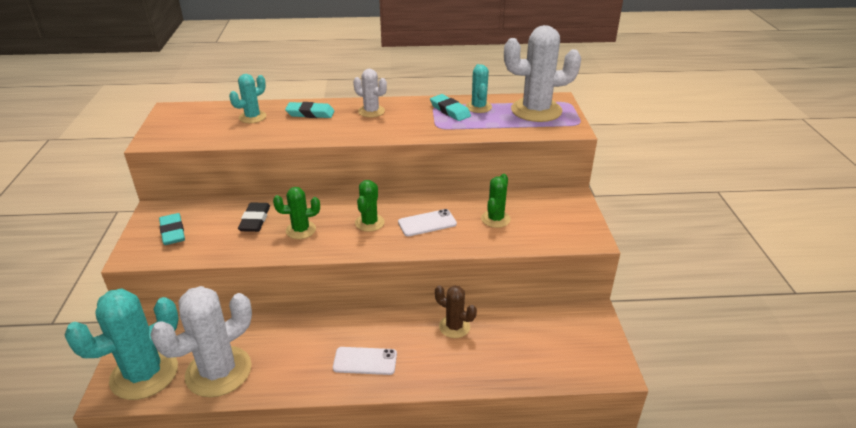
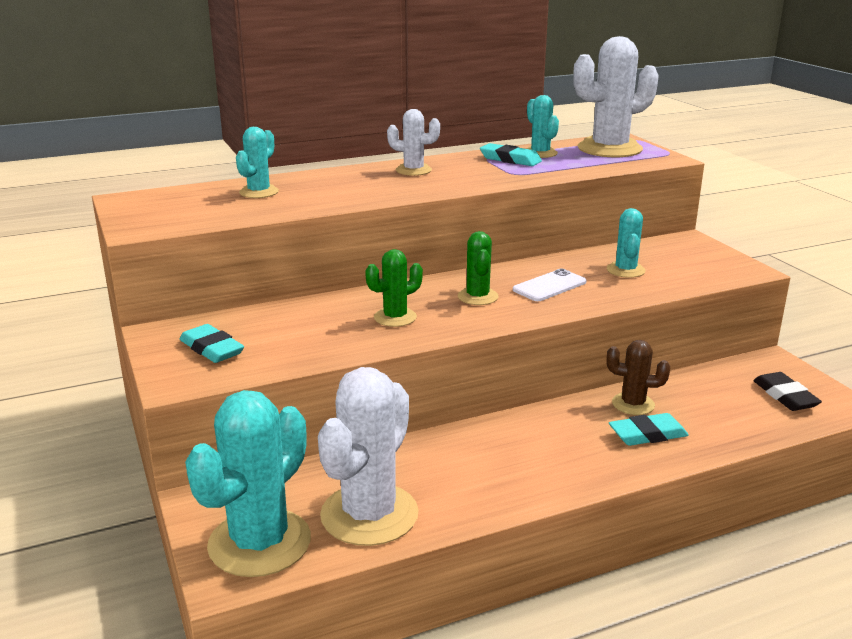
camera: 20 degrees left, 10 degrees down
black eraser [238,202,270,232] -> black eraser moved to [753,372,822,411]
turquoise eraser [285,102,334,118] -> turquoise eraser moved to [609,413,689,446]
white phone [333,347,397,375] -> none
green cactus [481,174,511,228] -> turquoise cactus [607,208,646,278]

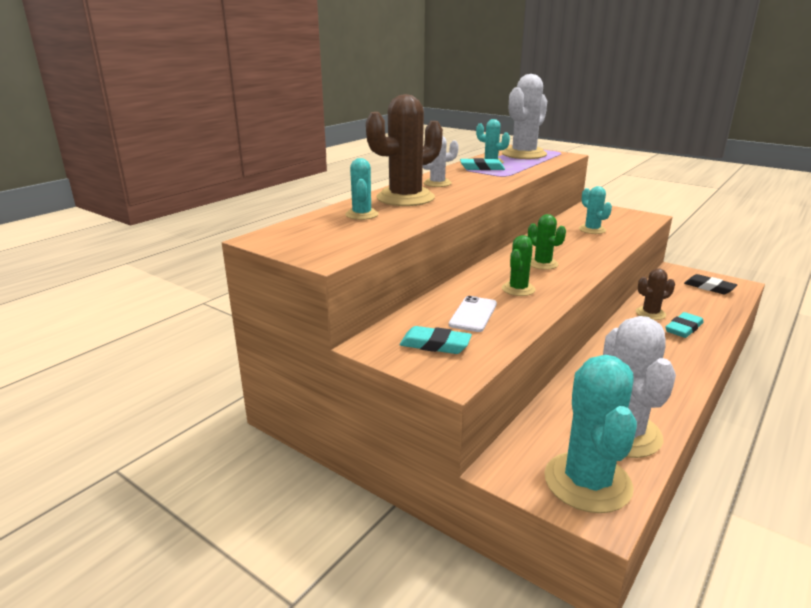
camera: 30 degrees left, 0 degrees up
white phone [513,269,586,301] -> white phone moved to [449,296,497,332]
none -> brown cactus [366,94,443,206]

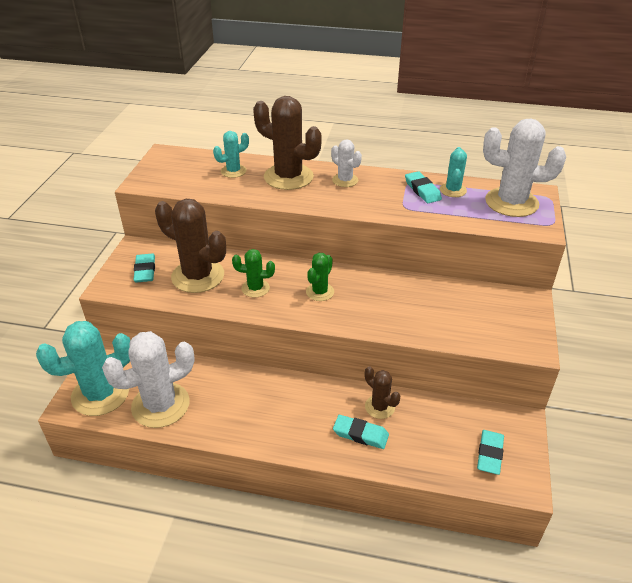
camera: 65 degrees right, 15 degrees up
white phone [449,296,497,332] -> brown cactus [155,199,226,293]
turquoise cactus [579,186,612,234] -> none
black eraser [684,274,737,294] -> turquoise eraser [477,430,504,475]

